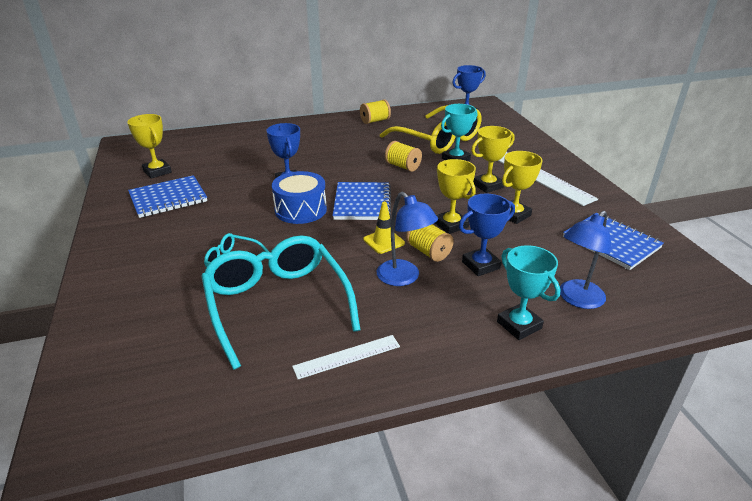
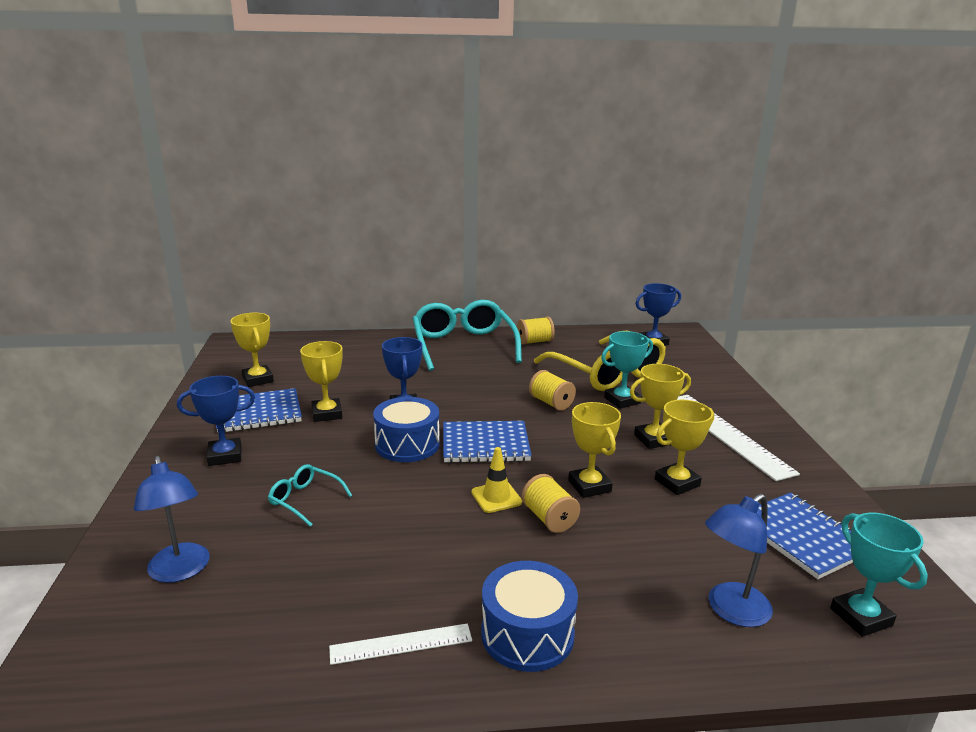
camera: 10 degrees right, 10 degrees down
turquoise glasses [201,235,360,370] -> turquoise glasses moved to [413,300,522,371]
blue notebook [332,182,391,220] -> blue notebook turned 75 degrees clockwise [443,421,532,463]
blue lamp [377,192,438,286] -> blue lamp moved to [134,456,210,583]
blue trophy [459,193,515,276] -> blue trophy moved to [177,376,255,466]
turquoise trophy [497,245,560,340] -> turquoise trophy moved to [830,513,928,637]
none -> yellow trophy [300,341,343,422]
none -> blue drum [481,561,578,672]

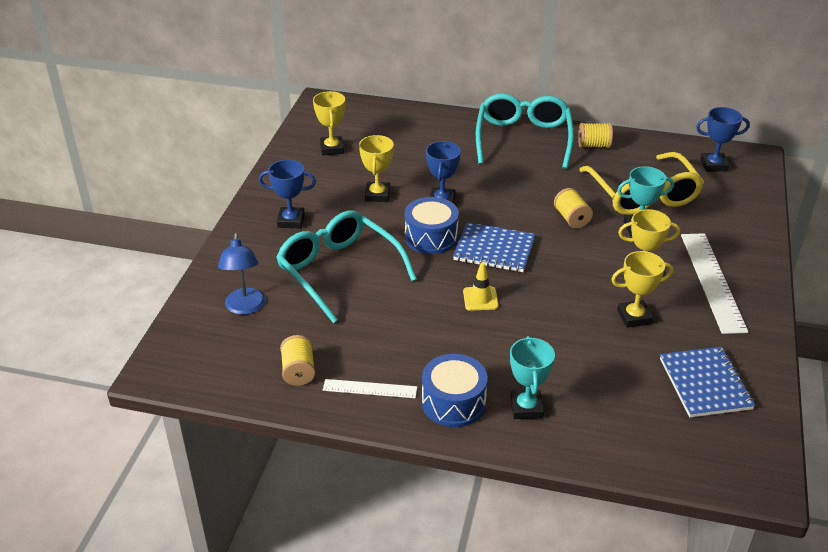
camera: 20 degrees right, 15 degrees up
blue notebook [216,388,302,433] -> none
turquoise glasses [268,464,353,527] -> turquoise glasses [276,210,417,323], size x2.24
yellow spool [522,474,580,533] -> yellow spool moved to [280,335,315,386]
yellow trophy [568,402,621,498] -> none
blue lamp [705,494,773,627] -> none
turquoise trophy [830,513,928,637] -> turquoise trophy moved to [510,336,555,419]

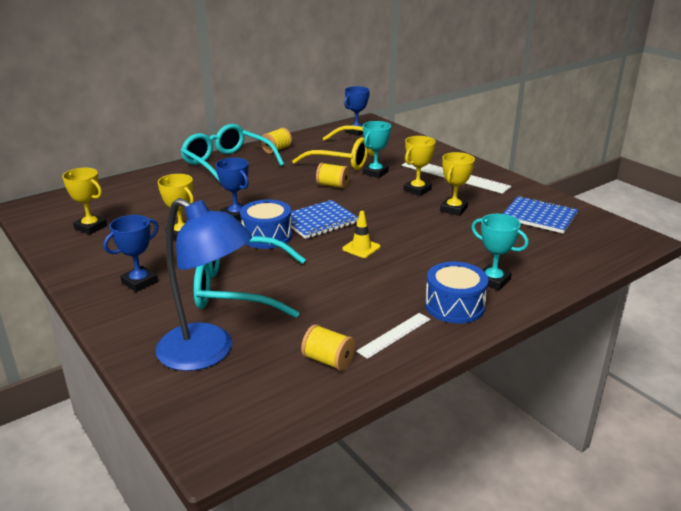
camera: 50 degrees left, 10 degrees down
blue lamp [218,233,265,315] -> blue lamp [155,198,252,371], size x1.67

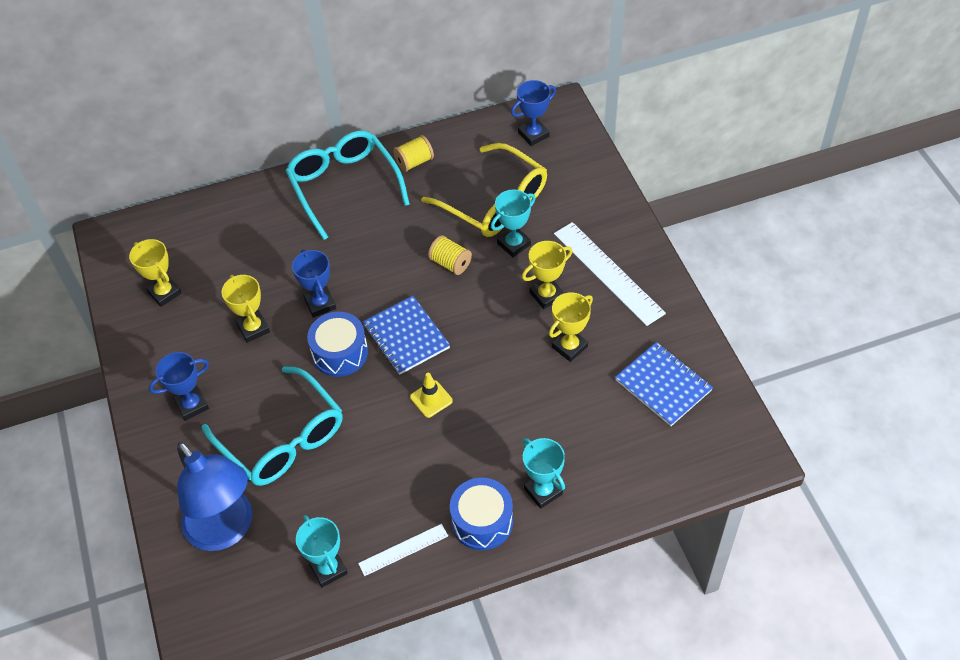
camera: 20 degrees right, 25 degrees up
turquoise glasses [194,236,306,318] -> turquoise glasses turned 150 degrees counterclockwise [202,366,343,486]
blue notebook [291,200,358,239] -> blue notebook turned 75 degrees clockwise [363,296,450,375]
yellow spool [301,324,355,371] -> turquoise trophy [296,515,348,587]

